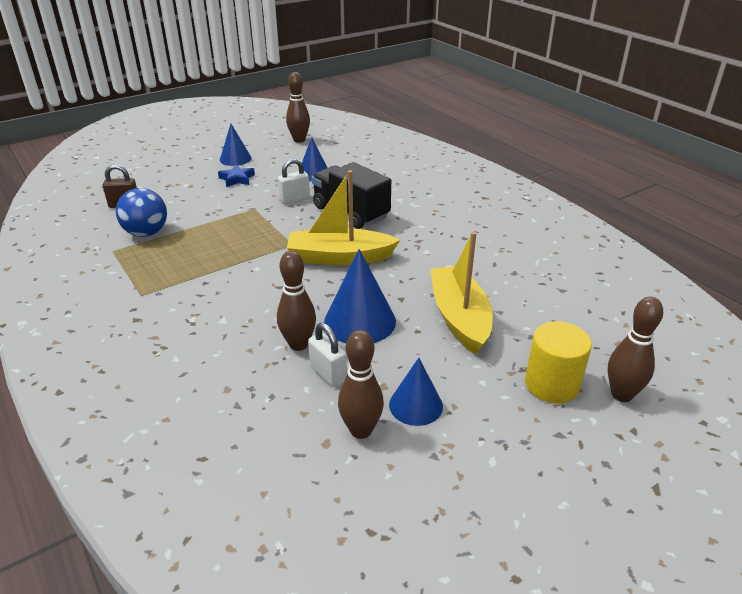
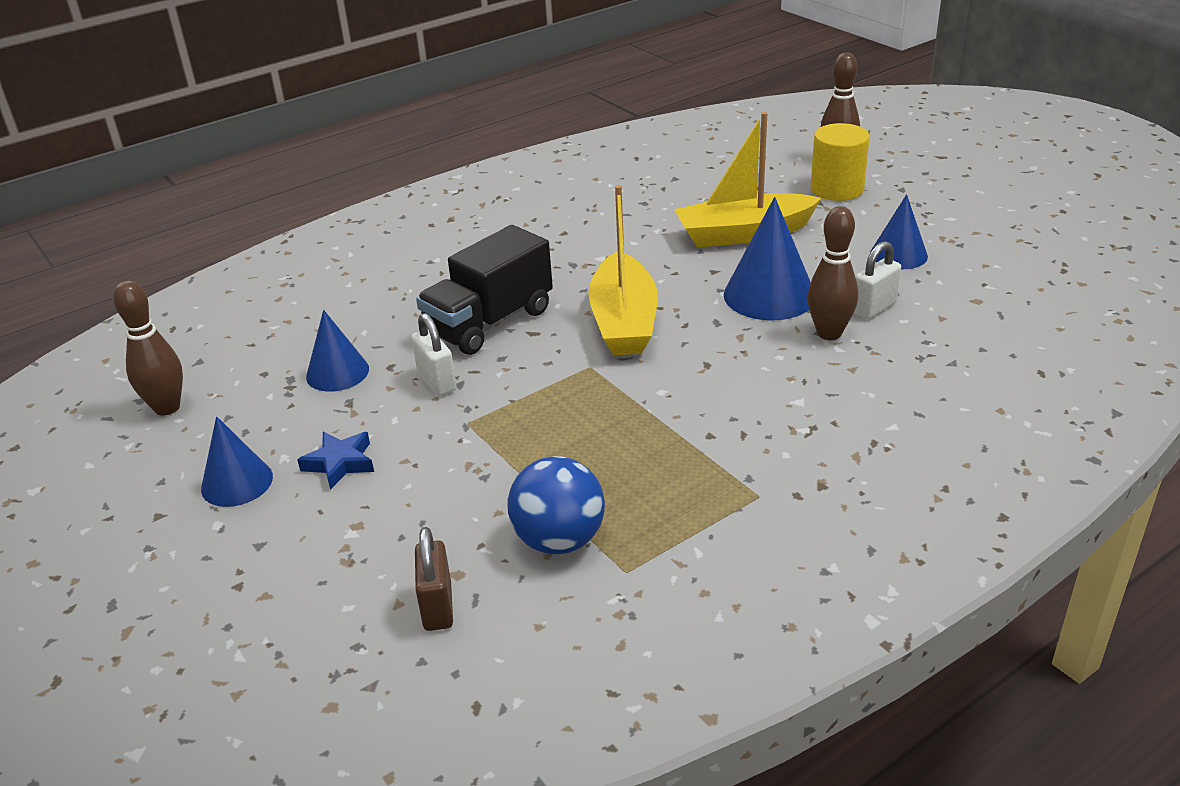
camera: 90 degrees left, 0 degrees up
brown bowling pin [338,330,384,439] -> none

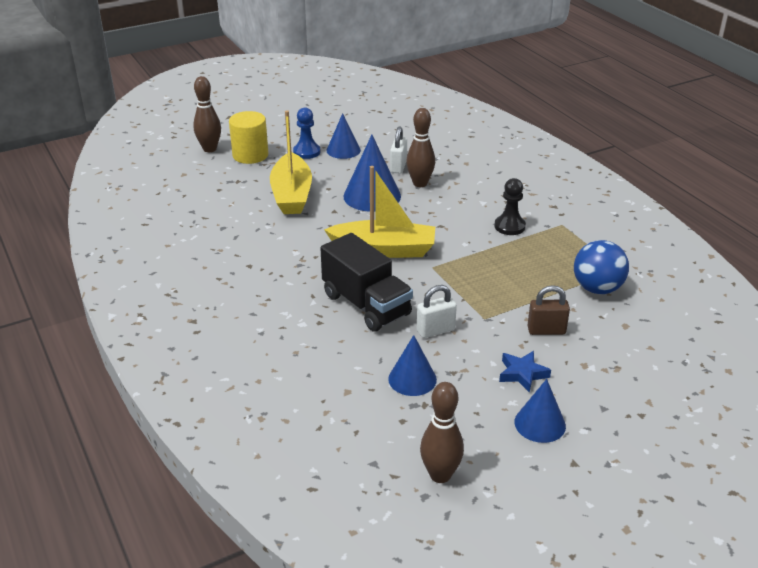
camera: 85 degrees left, 0 degrees up
brown padlock [415,527,453,631] -> brown padlock moved to [528,285,570,335]
white padlock [854,241,901,319] -> white padlock turned 45 degrees clockwise [390,126,407,174]
none -> blue pawn [293,107,320,159]
none -> black pawn [495,178,526,235]

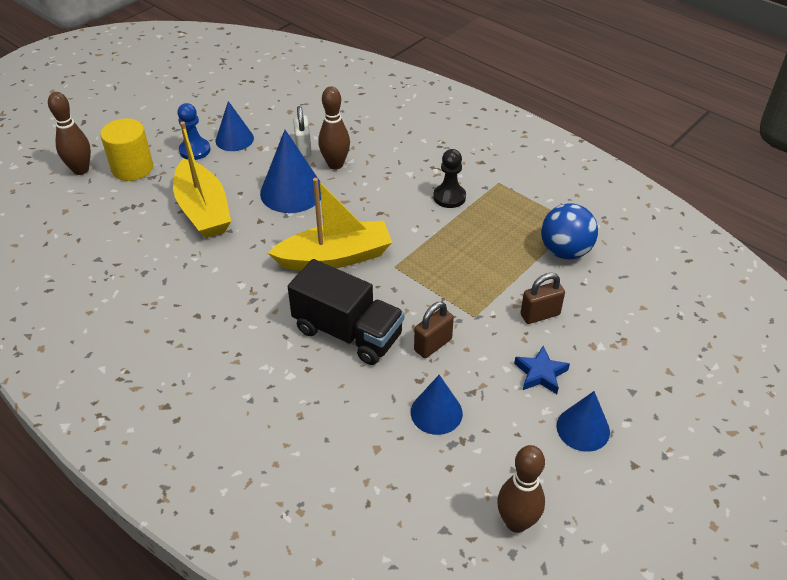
camera: 20 degrees left, 10 degrees up
white padlock [417,285,457,338] -> brown padlock [414,302,454,358]

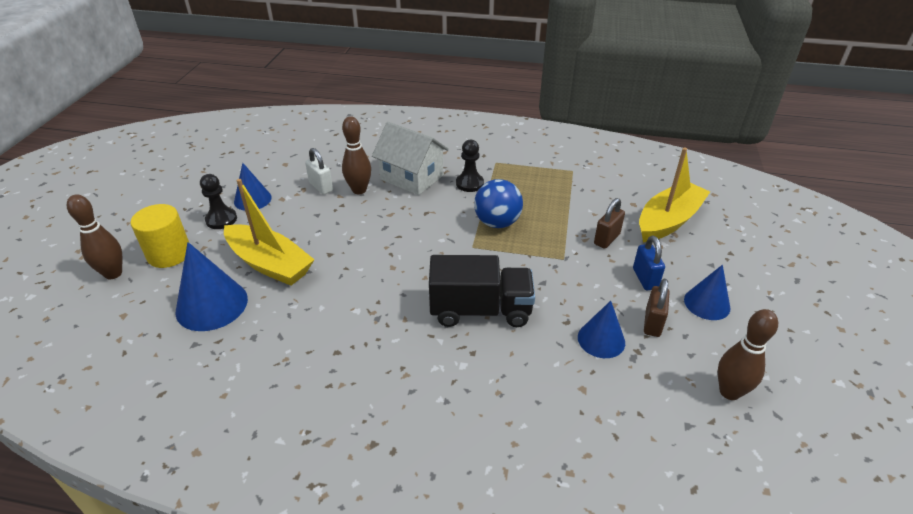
camera: 30 degrees left, 5 degrees down
blue pawn [177,103,211,160] -> black pawn [200,174,237,229]
blue cone [260,130,322,213] -> blue cone moved to [176,242,248,331]
yellow boat [268,178,392,271] -> yellow boat moved to [639,147,710,242]
brown padlock [414,302,454,358] -> brown padlock moved to [644,279,670,337]
blue star [514,346,570,394] -> blue padlock [633,236,665,291]
blue ball [541,203,598,259] -> blue ball moved to [474,179,523,228]
none -> white house [372,122,449,195]

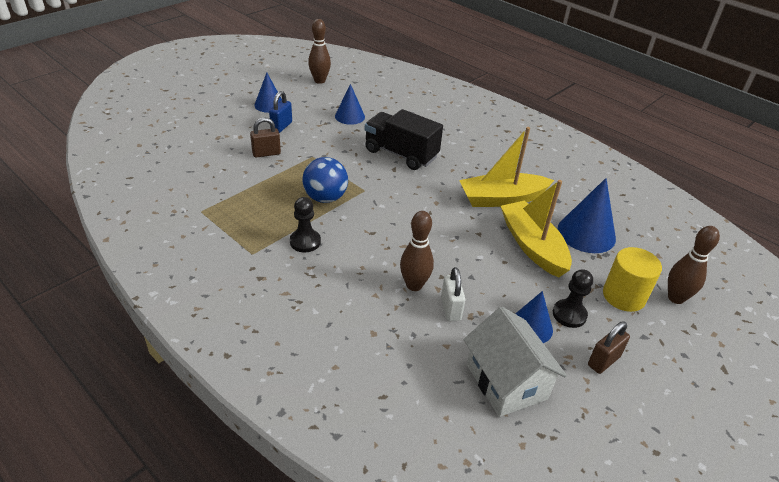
camera: 150 degrees left, 0 degrees up
white house [372,122,449,195] -> white house moved to [464,307,567,417]
yellow boat [639,147,710,242] -> yellow boat moved to [459,127,554,207]
brown padlock [644,279,670,337] -> brown padlock moved to [588,322,630,374]

